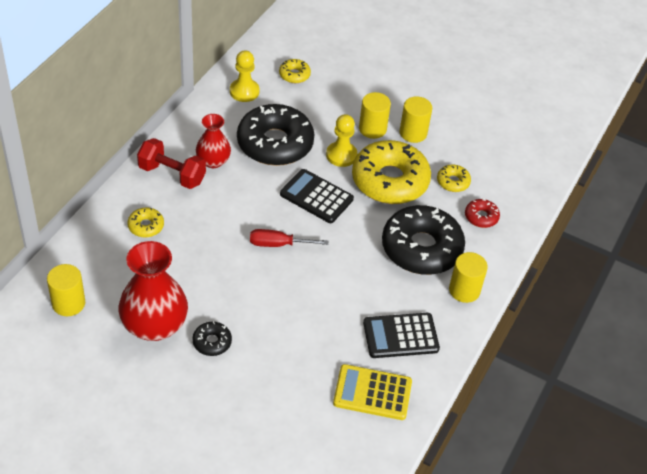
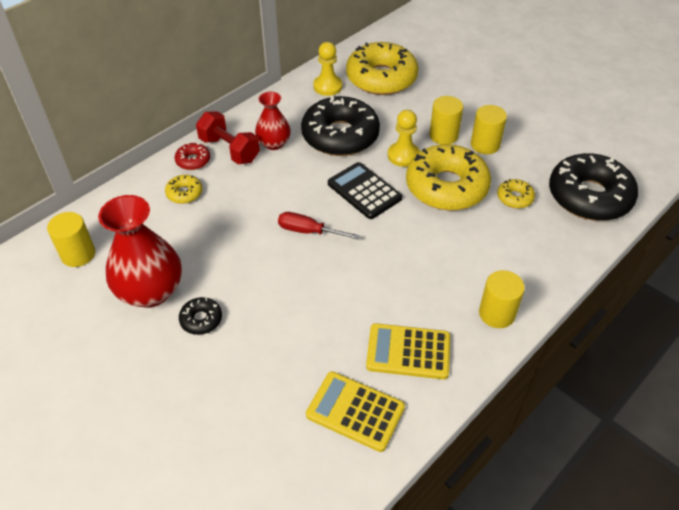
camera: 20 degrees right, 0 degrees up
yellow donut [279,59,311,83] -> yellow donut [346,42,418,95], size x2.30
black calculator [363,313,440,358] -> yellow calculator [366,323,450,379]
black donut [382,205,465,275] -> black donut moved to [549,153,638,221]
red donut [465,198,500,228] -> red donut moved to [175,143,210,170]

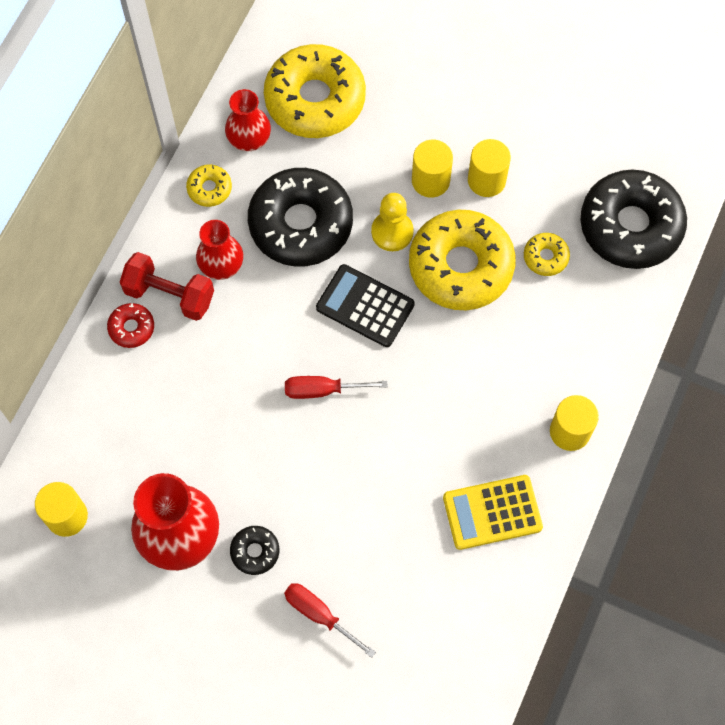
camera: 20 degrees left, 20 degrees up
yellow donut [165,175,202,204] -> yellow donut moved to [186,165,232,207]
yellow calculator [306,371,405,452] -> none
yellow pawn [313,42,342,96] -> red vase [225,89,271,151]
none -> red screwdriver [284,583,376,658]

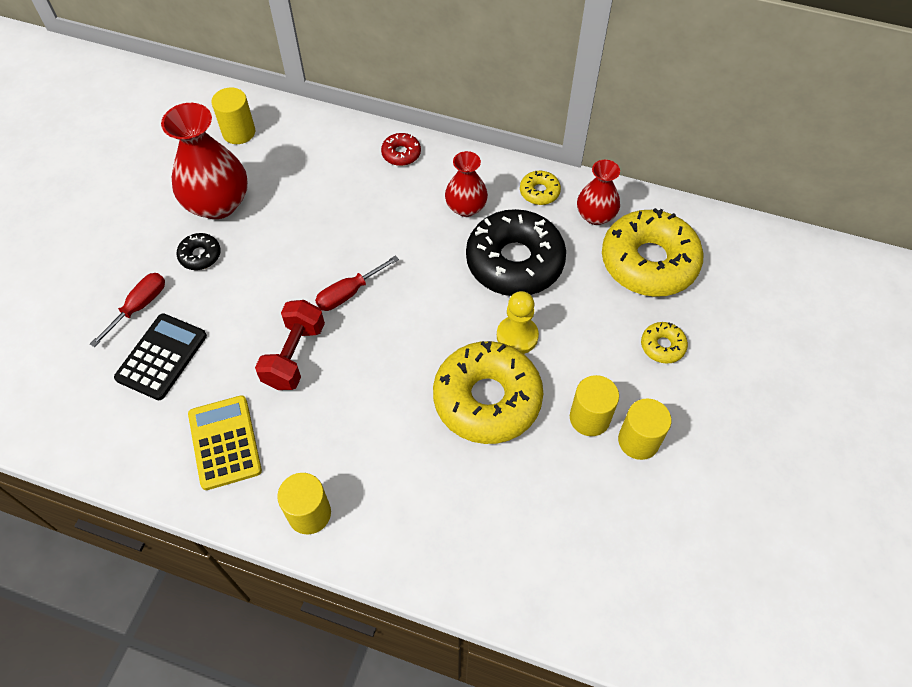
camera: 85 degrees right, 10 degrees down
red dumbbell [120,252,214,321] -> red dumbbell moved to [255,300,325,390]
red screwdriver [285,376,388,399] -> red screwdriver turned 120 degrees counterclockwise [315,255,399,311]
black calculator [316,264,415,347] -> black calculator moved to [114,313,207,400]
yellow cylinder [412,140,453,198] -> yellow cylinder moved to [618,398,671,460]
yellow donut [524,233,570,276] -> yellow donut moved to [641,322,688,364]
black donut [580,169,687,269] -> none

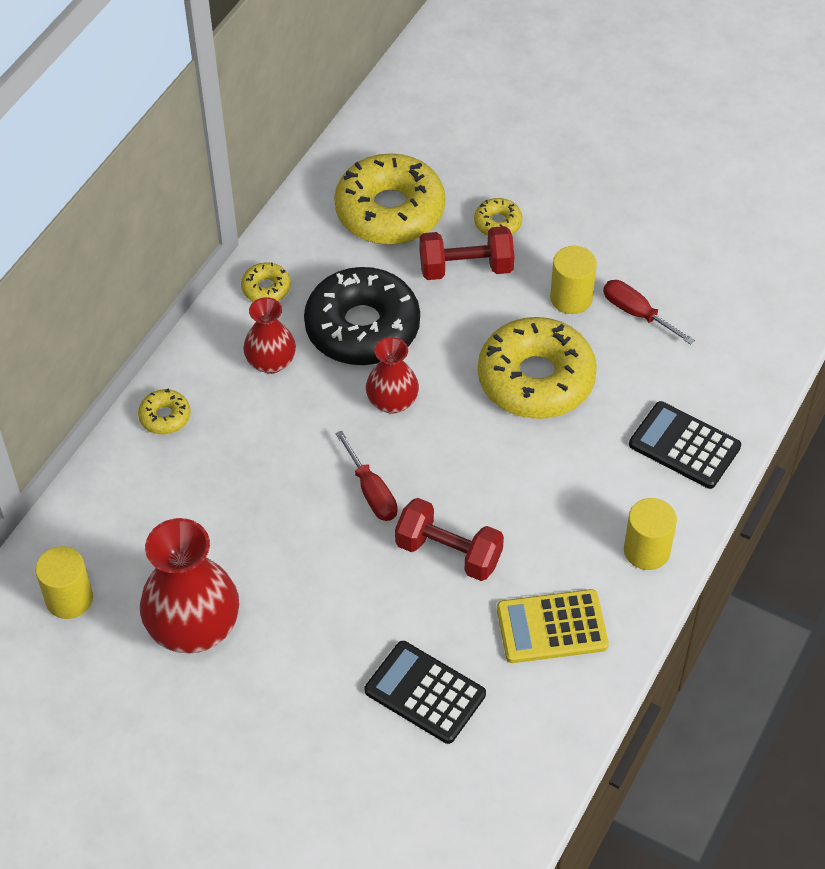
camera: 80 degrees left, 5 degrees down
red screwdriver [90,273,165,347] -> red screwdriver moved to [603,280,695,345]
black donut [177,233,221,270] -> none
red donut [381,133,421,166] -> yellow donut [138,389,190,434]
yellow pawn [497,291,539,354] -> none
red vase [577,159,620,225] -> red vase moved to [366,337,419,414]
yellow cylinder [618,398,671,460] -> none
none -> red dumbbell [419,226,514,280]
none -> black calculator [629,401,741,489]

